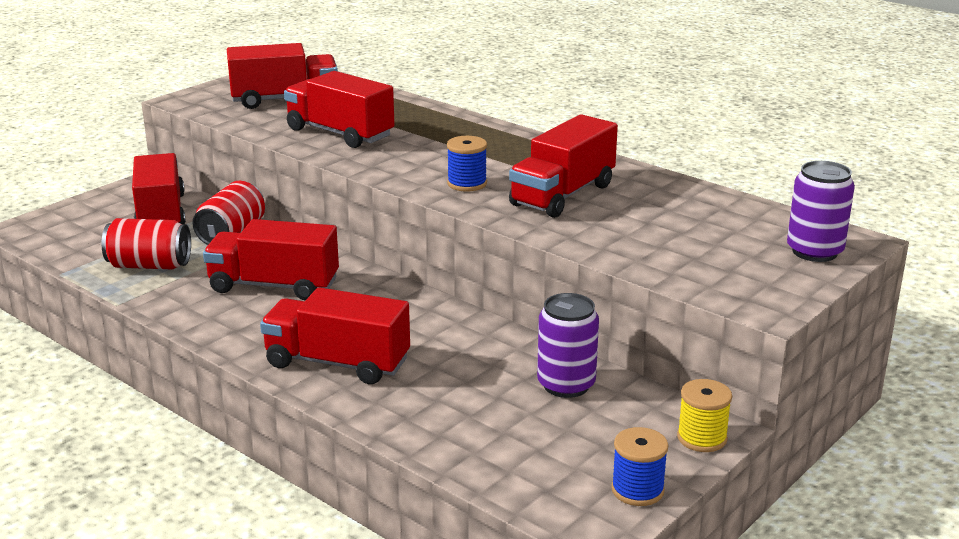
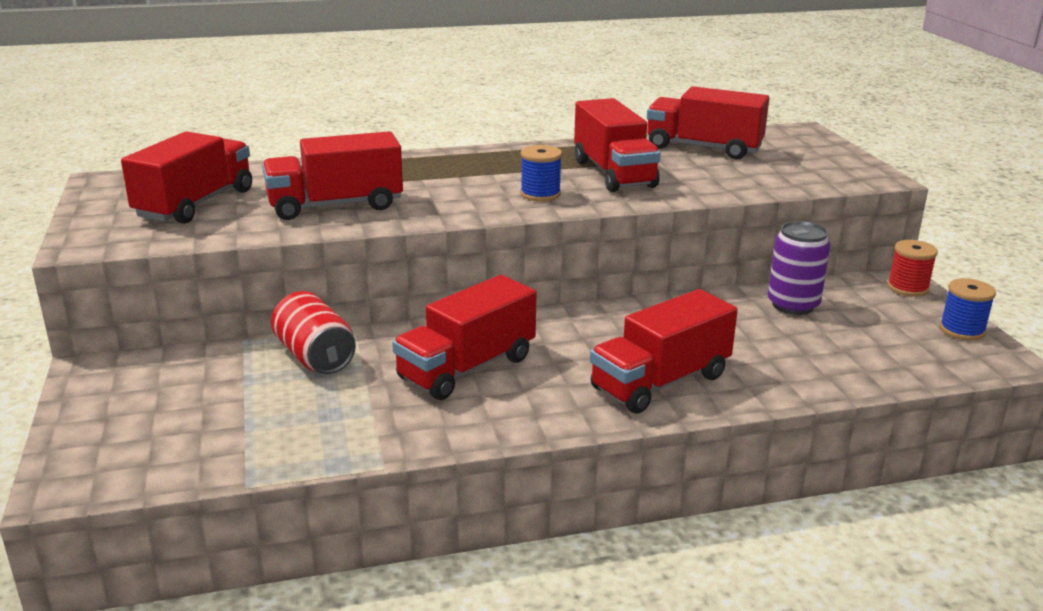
camera: 55 degrees left, 0 degrees up
red can [102,218,191,269] -> none
red truck [132,153,186,225] -> red truck moved to [647,86,769,159]
yellow spool [677,379,732,452] -> red spool [887,240,938,297]
purple can [787,161,855,262] -> none

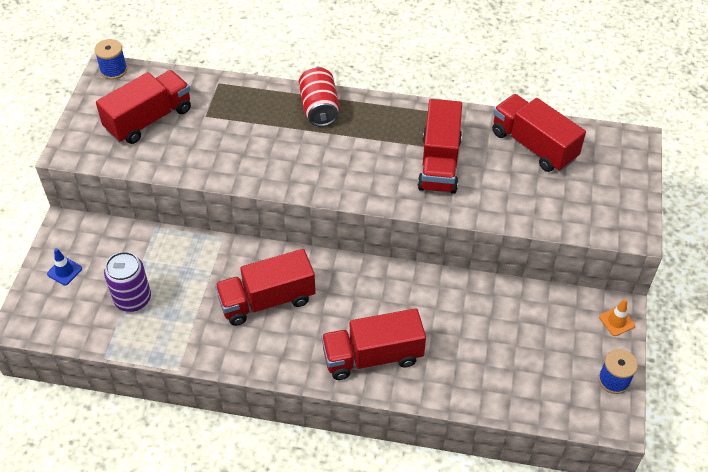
camera: 25 degrees right, 25 degrees up
red truck [262,131,403,220] -> none
red can [271,291,356,374] -> red can moved to [299,67,340,127]
blue spool [520,145,562,202] -> blue spool moved to [94,39,127,80]
purple can [768,221,831,315] -> purple can moved to [104,252,151,312]
red spool [887,240,938,297] -> orange traffic cone [599,299,635,336]
none -> blue traffic cone [47,248,82,285]

